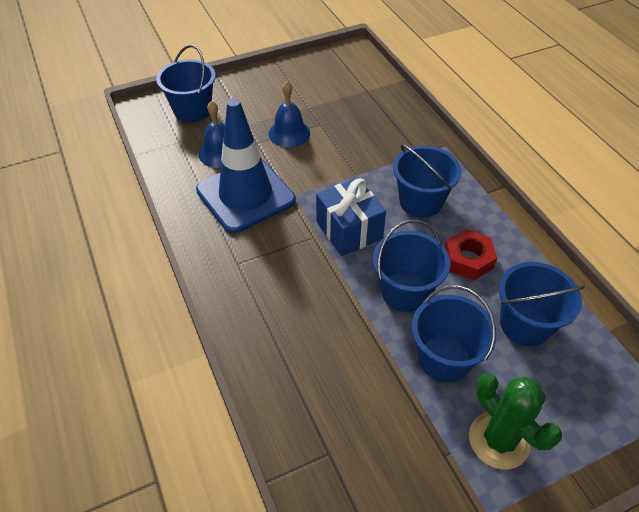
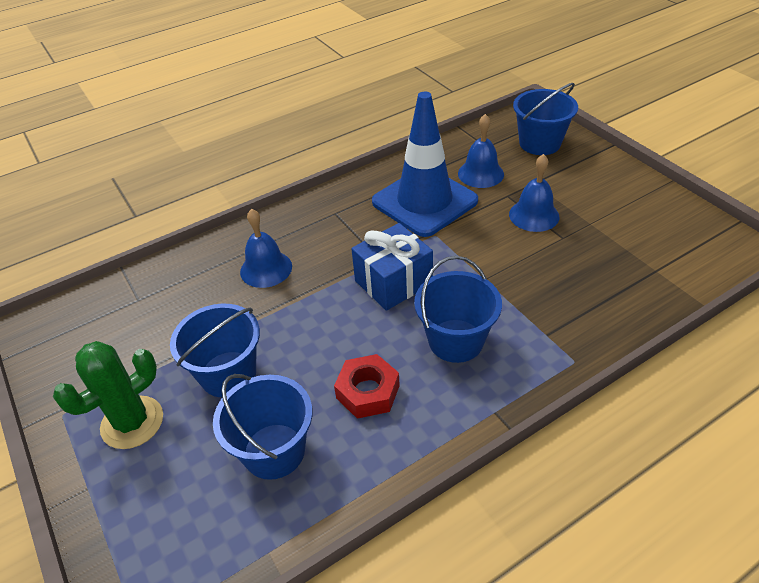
camera: 85 degrees right, 5 degrees down
blue bucket [373,219,450,312] -> none
none -> blue bell [240,209,292,288]

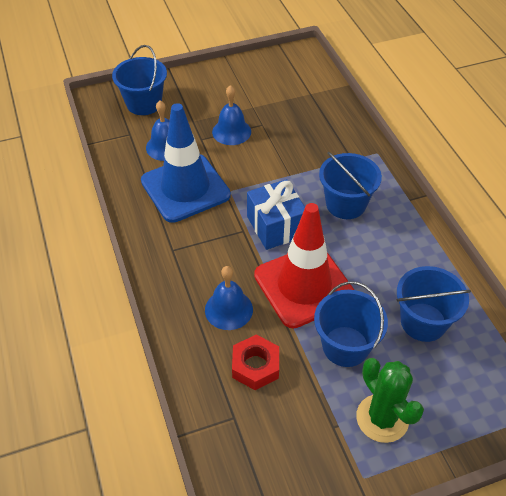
camera: 80 degrees left, 5 degrees up
red nut [334,354,400,419] -> red nut moved to [232,335,279,390]
none -> red traffic cone [254,203,354,328]

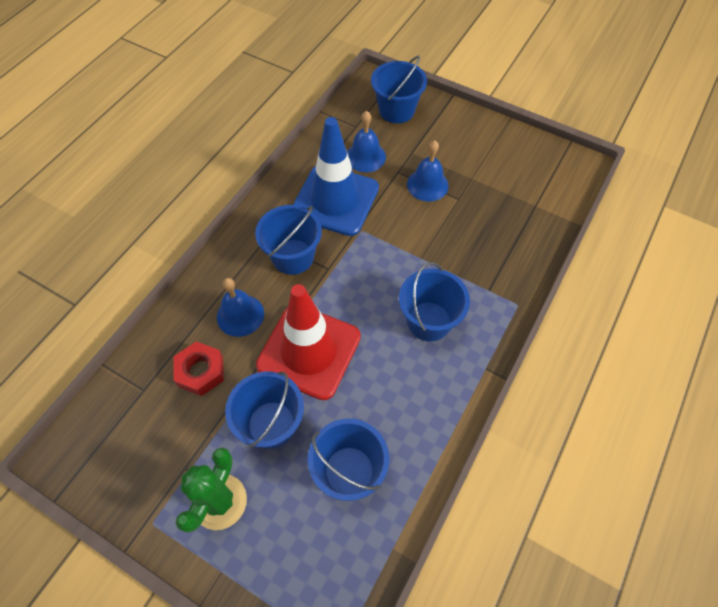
camera: 50 degrees right, 10 degrees up
blue gift [247,179,305,250] -> none
none -> blue bucket [255,205,322,275]

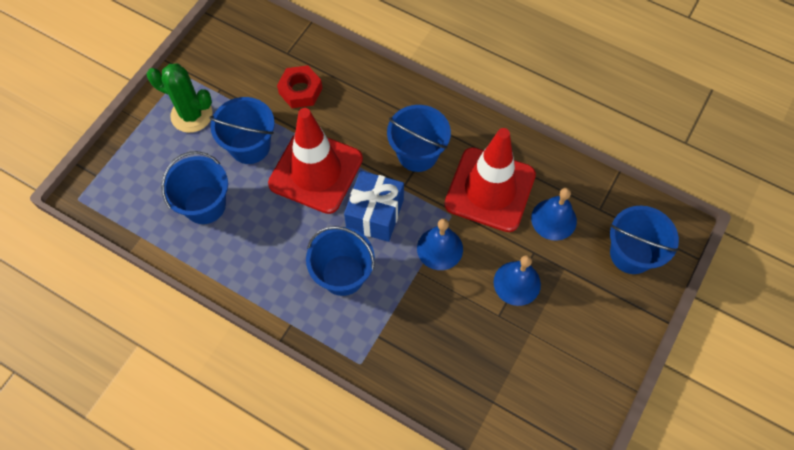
camera: 90 degrees right, 5 degrees up
blue bell [217,278,264,337] -> blue bell moved to [417,219,463,270]
blue traffic cone [293,117,379,236] -> red traffic cone [444,128,536,232]
none -> blue gift [344,171,404,242]

